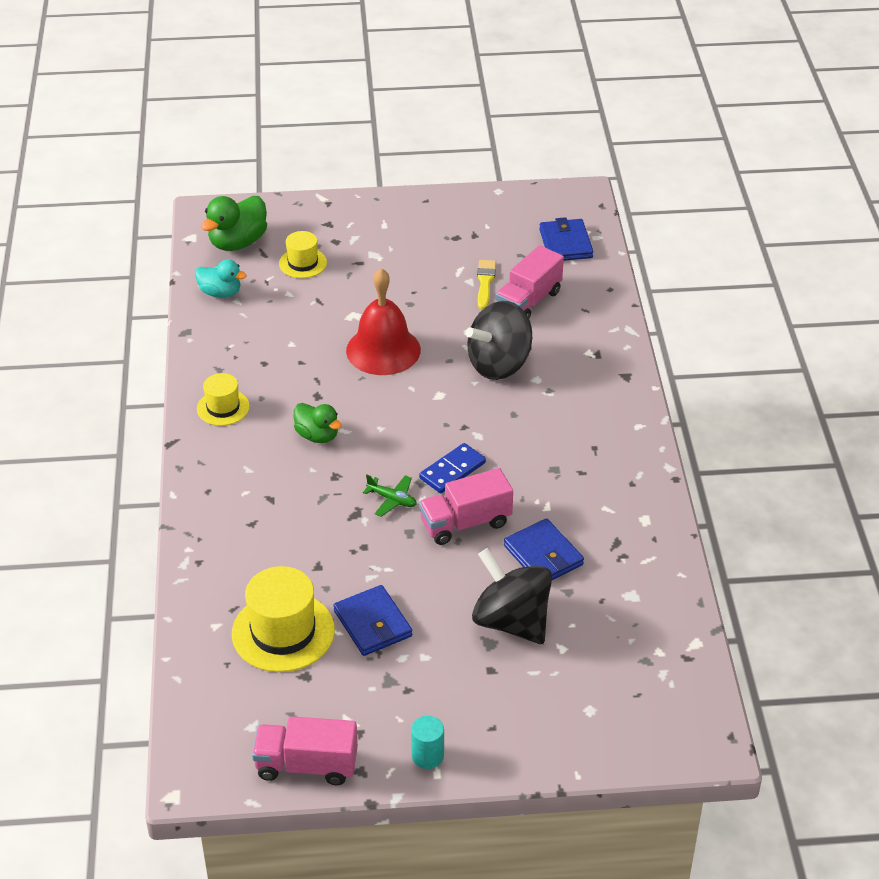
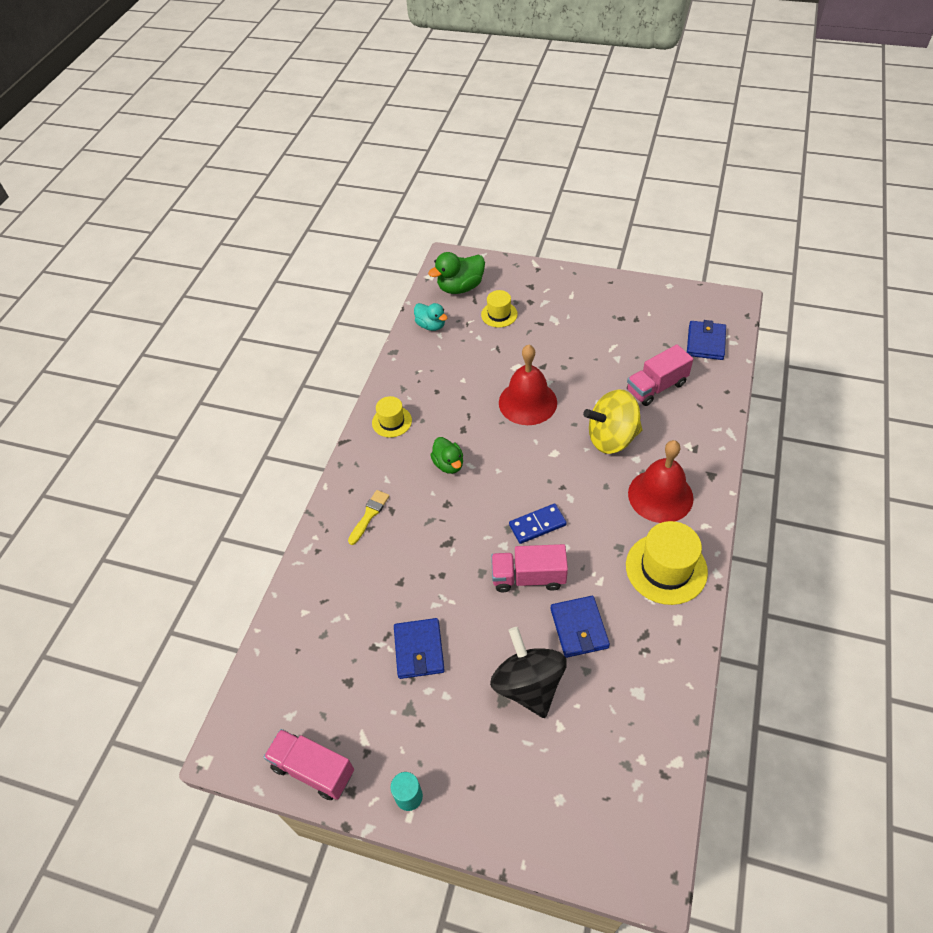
camera: 25 degrees right, 10 degrees up
yellow hat [232,566,335,672] -> yellow hat moved to [626,521,708,605]
green plane [363,475,416,517] -> none
black spinning top [466,301,532,380] -> yellow spinning top [583,389,642,454]
yellow brush [477,260,496,309] -> yellow brush moved to [348,490,389,545]
none -> red bell [628,440,694,523]

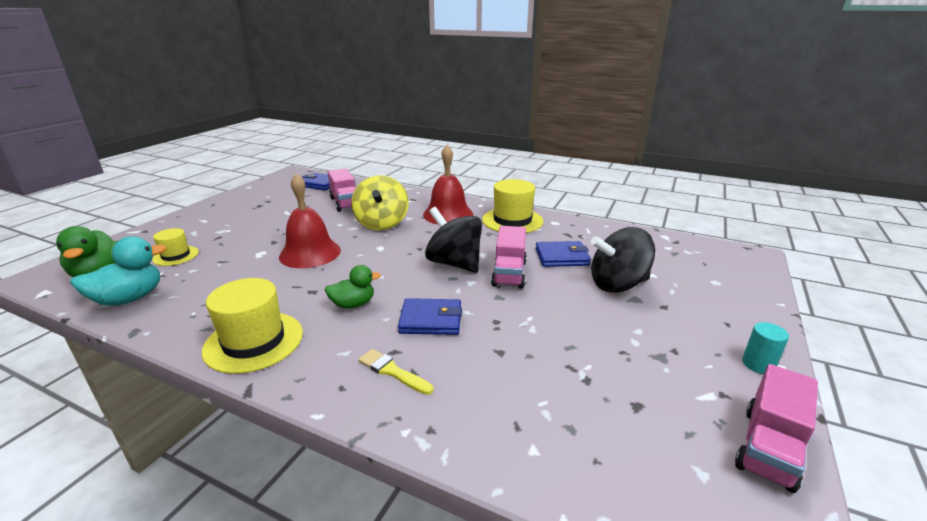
camera: 85 degrees left, 25 degrees down
yellow hat [372,396,412,438] -> yellow hat [202,278,303,374], size x1.73
blue wallet [394,618,445,679] -> blue wallet moved to [398,298,462,335]
turquoise duck [414,303,447,331] -> turquoise duck [70,236,167,306], size x1.52
blue domino [509,504,567,544] -> black spinning top [425,207,482,273]

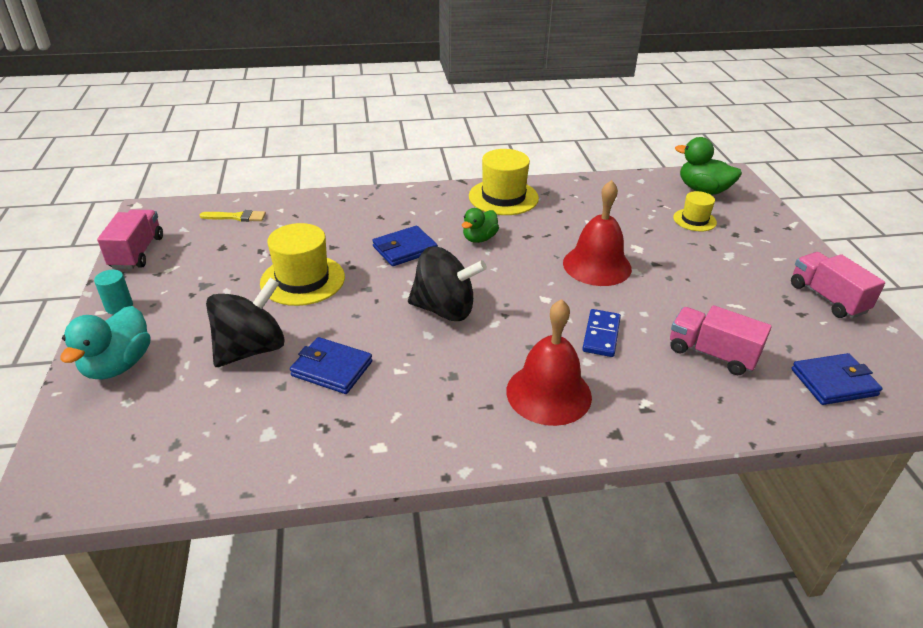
camera: 145 degrees right, 10 degrees up
turquoise duck [70,236,167,306] -> turquoise duck moved to [60,306,150,380]
yellow spinning top [351,175,409,230] -> blue domino [582,309,621,357]
yellow brush [358,349,433,395] -> yellow brush moved to [200,210,266,222]
yellow hat [482,179,543,233] -> yellow hat moved to [260,223,345,306]
pink truck [491,226,527,289] -> pink truck moved to [791,252,885,318]
blue wallet [536,241,591,267] -> blue wallet turned 60 degrees clockwise [290,337,372,394]

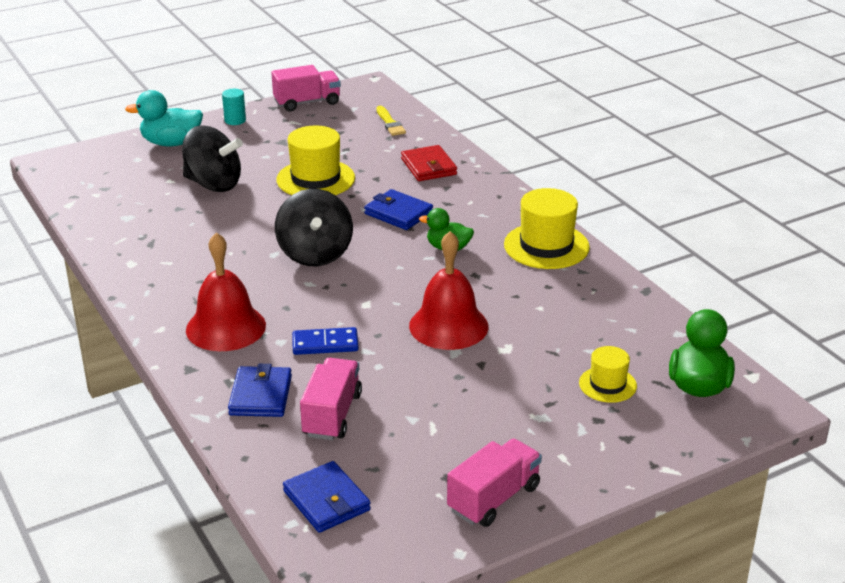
camera: 70 degrees right, 5 degrees down
blue wallet [290,337,372,394] -> blue wallet moved to [228,364,292,417]
none -> red wallet [401,145,457,181]

